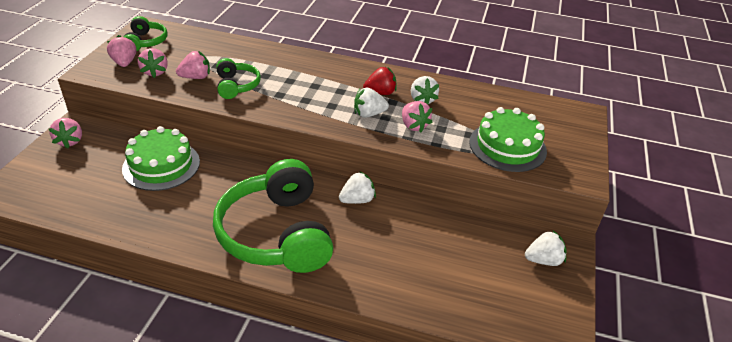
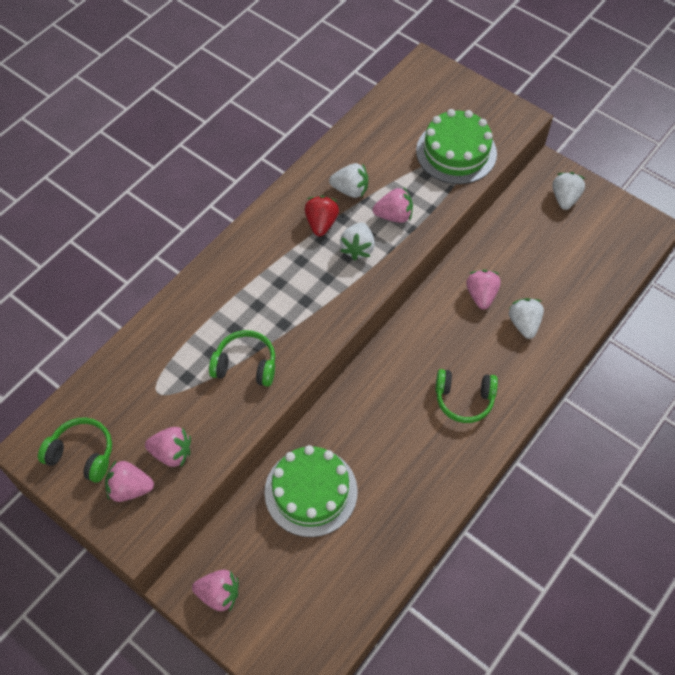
camera: 65 degrees left, 20 degrees up
pink strawberry [176,51,210,79] -> pink strawberry moved to [466,270,500,310]
green headphones [213,159,333,273] -> green headphones [435,369,498,423], size x0.48
white strawberry [339,172,376,204] -> white strawberry moved to [508,298,544,339]

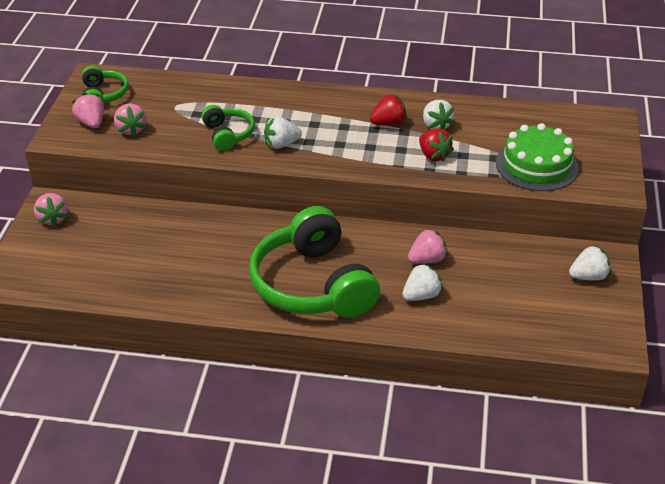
camera: 60 degrees right, 20 degrees down
green cake [264,445,358,537] -> none
white strawberry [340,222,375,261] -> white strawberry moved to [264,116,302,149]
pink strawberry [373,188,413,223] -> red strawberry [419,128,454,162]
green headphones [435,369,498,423] -> green headphones [249,206,380,318], size x2.10

